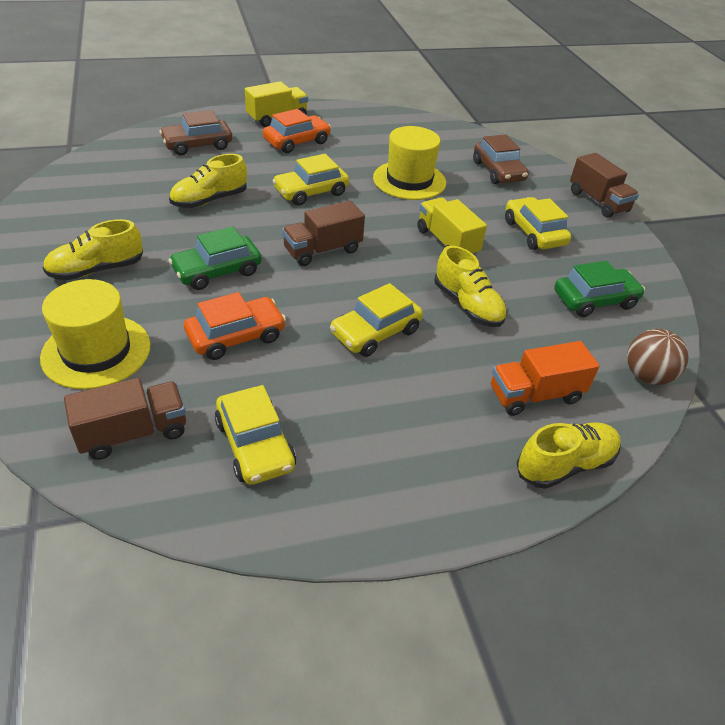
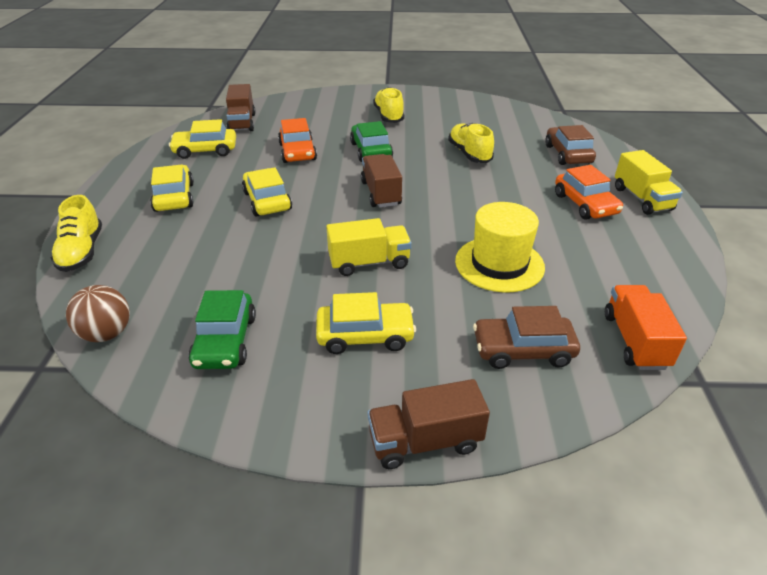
camera: 110 degrees right, 5 degrees down
yellow hat [40,279,151,390] -> none
yellow car [272,154,349,206] -> yellow car moved to [150,165,194,212]
yellow shoe [434,245,507,327] -> none
orange truck [491,341,600,416] -> orange truck moved to [605,285,687,370]

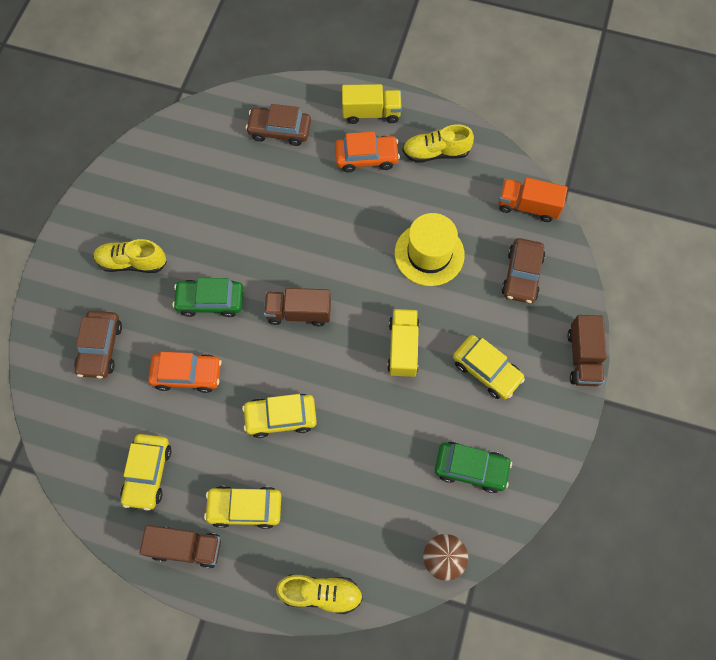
camera: 75 degrees left, 30 degrees up
brown truck [226,84,256,131] -> brown truck moved to [139,525,221,568]
yellow car [316,292,416,354] -> yellow car turned 120 degrees clockwise [453,335,525,399]
yellow shoe [448,123,494,163] -> yellow shoe moved to [402,124,474,163]
none -> brown car [74,311,122,379]

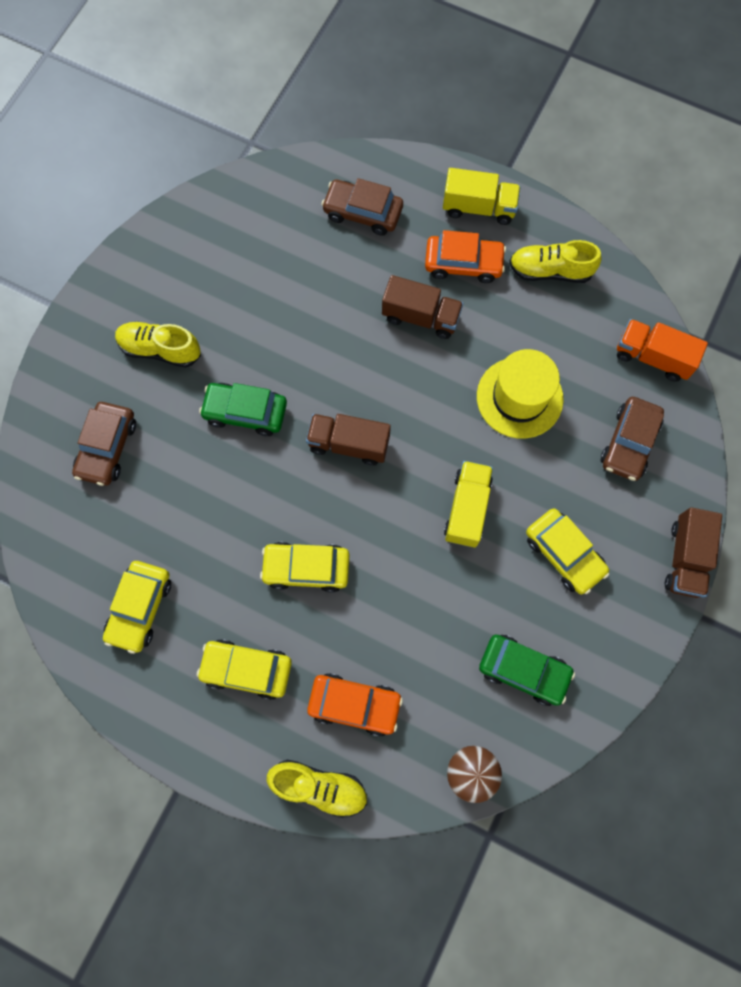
camera: 10 degrees right, 5 degrees up
brown truck [139,525,221,568] -> brown truck moved to [382,275,463,339]
orange car [148,352,222,393] -> orange car moved to [307,673,403,737]

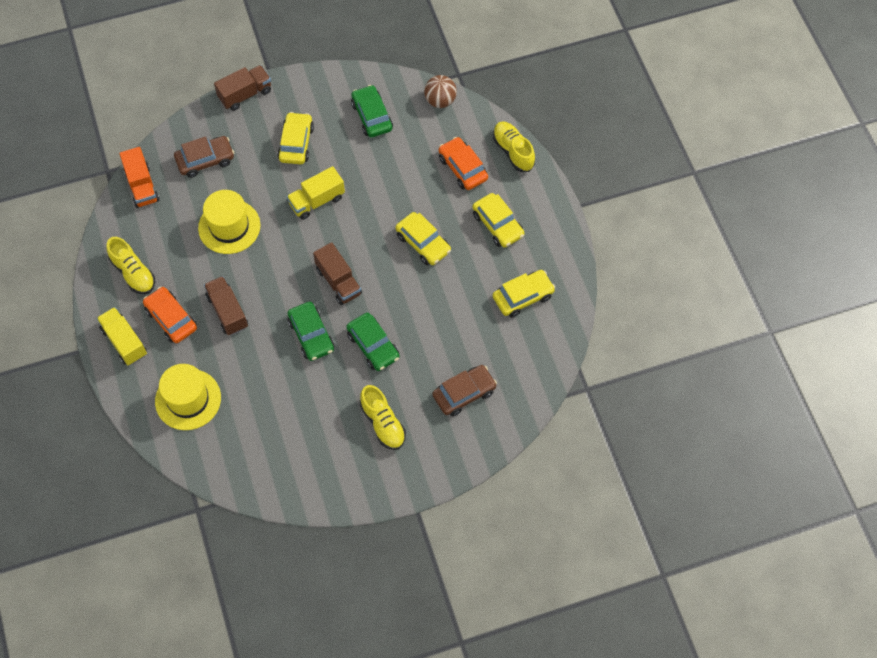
camera: 135 degrees left, 10 degrees down
brown car [321,178,403,236] -> yellow hat [155,364,221,430]
none -> green car [288,302,335,361]

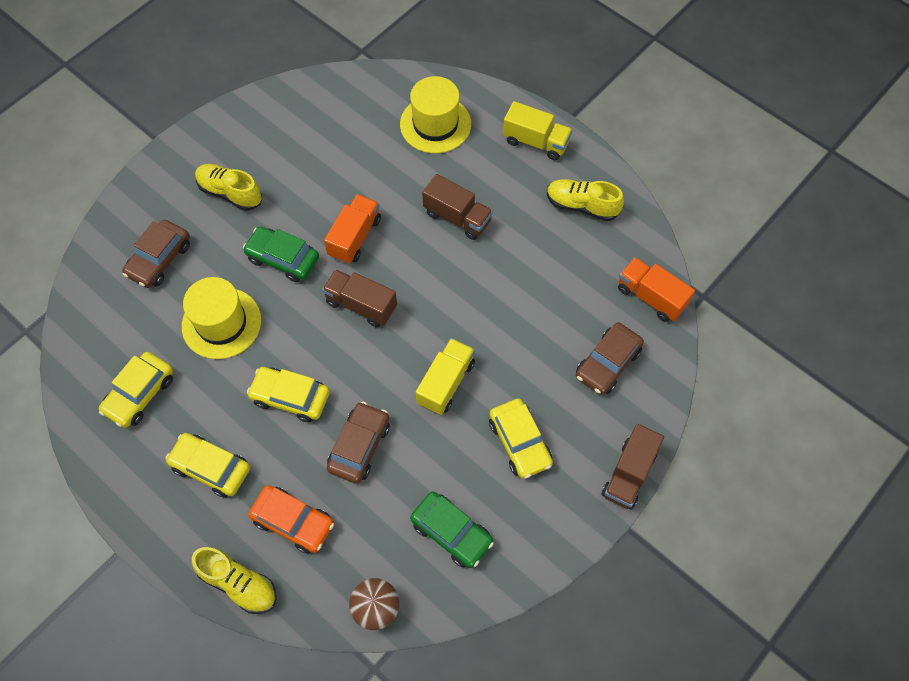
camera: 150 degrees right, 0 degrees up
orange car [143,287,197,343] -> none
yellow hat [198,190,260,254] -> yellow hat moved to [182,277,261,359]
green car [288,302,335,361] -> orange truck [324,194,381,264]
none -> brown car [327,402,390,483]

